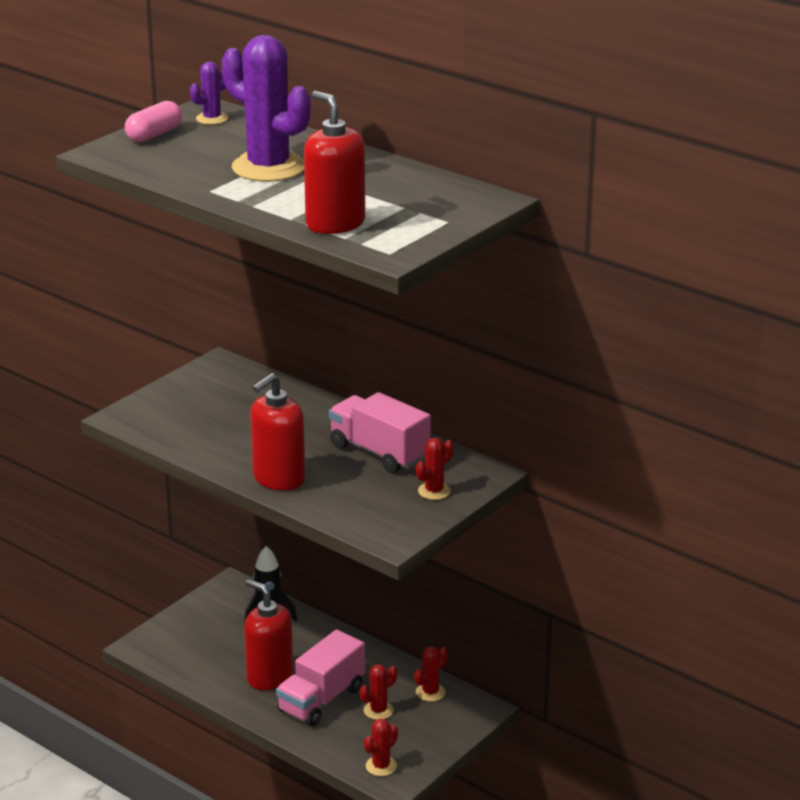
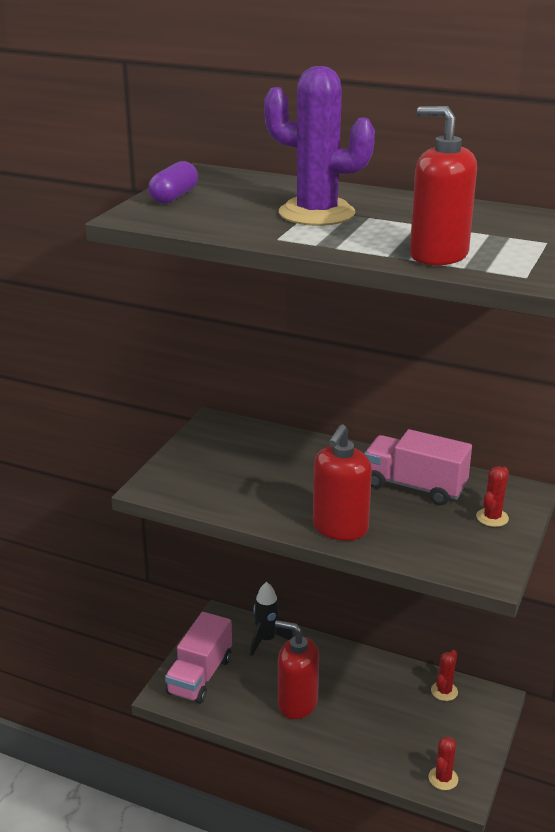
camera: 15 degrees left, 0 degrees up
pink capsule [125,101,182,142] -> purple capsule [148,161,198,204]
purple cactus [190,61,228,125] -> none
pink truck [276,629,365,726] -> pink truck moved to [165,612,232,704]
red cactus [360,664,397,720] -> none

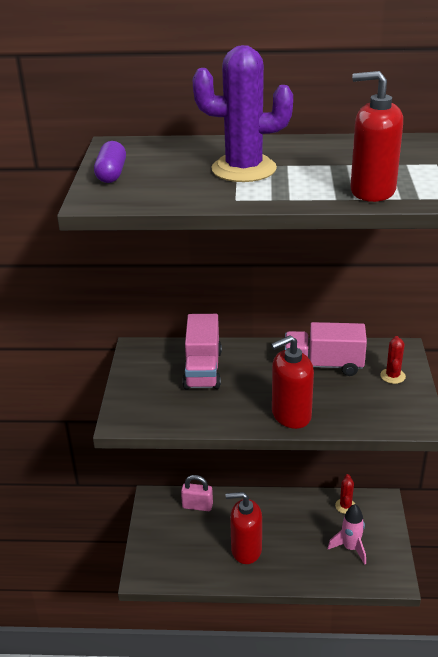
camera: 20 degrees left, 5 degrees up
pink truck [165,612,232,704] -> pink truck moved to [183,314,222,389]
black rocket [250,582,293,656] -> pink padlock [181,475,213,511]
red soap dispenser [313,424,372,541] -> red soap dispenser turned 60 degrees clockwise [271,335,314,429]
red cactus [428,737,458,790] -> none
none -> pink rocket [328,504,366,565]

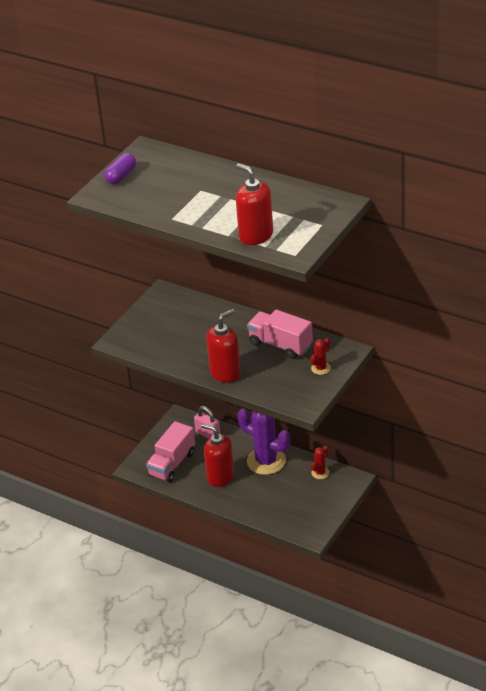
camera: 30 degrees right, 5 degrees up
pink truck [183,314,222,389] -> pink truck moved to [146,421,195,482]
purple cactus [193,45,293,182] -> purple cactus moved to [237,408,290,475]
red soap dispenser [271,335,314,429] -> red soap dispenser turned 135 degrees clockwise [206,309,241,383]
pink rocket [328,504,366,565] -> none

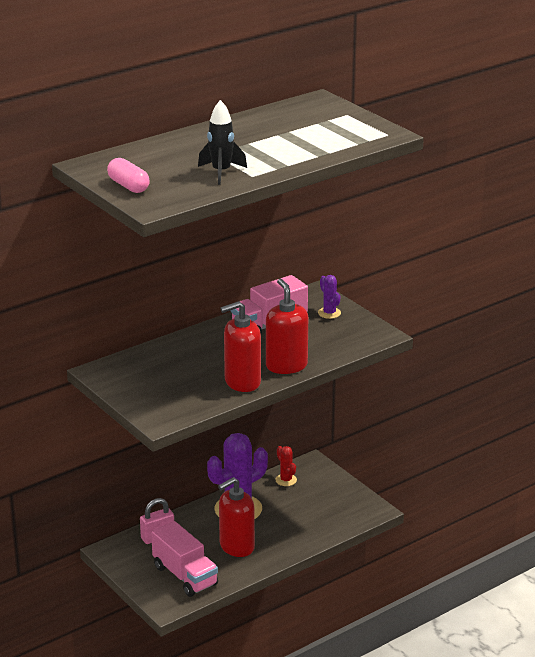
camera: 70 degrees left, 10 degrees down
purple capsule [104,153,136,184] -> pink capsule [107,158,150,193]
red soap dispenser [236,163,273,245] -> red soap dispenser moved to [220,301,261,392]
red cactus [310,338,331,375] -> purple cactus [318,275,341,319]
none -> black rocket [198,100,247,185]

